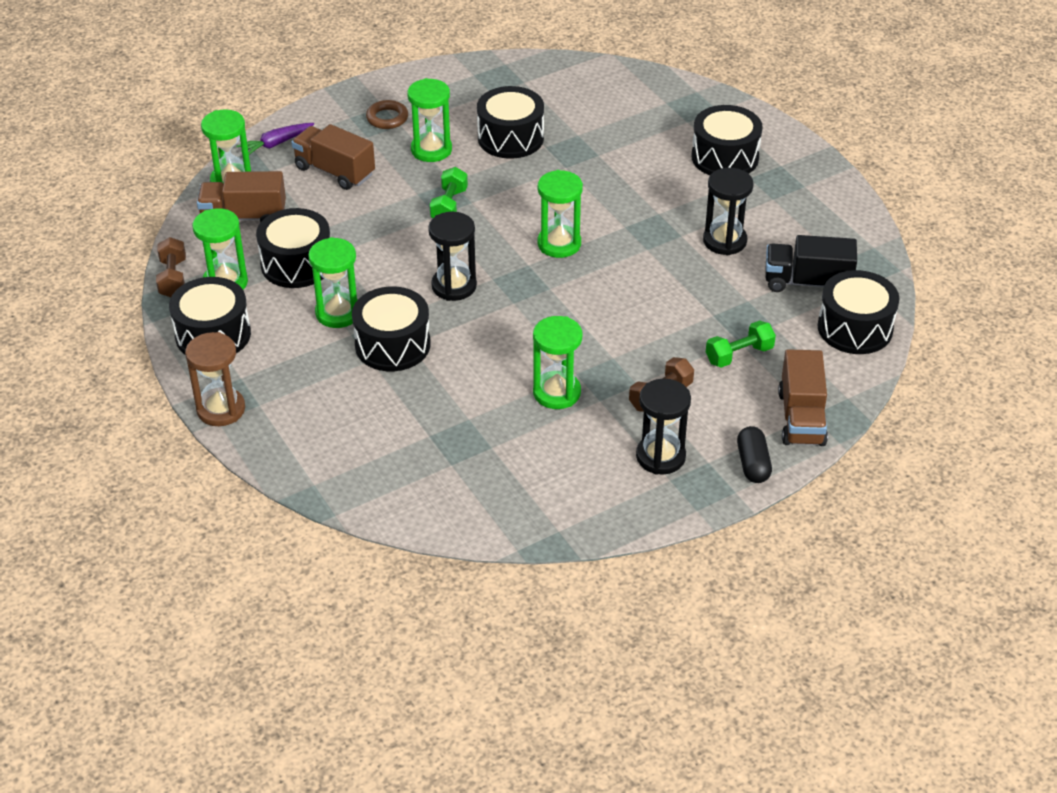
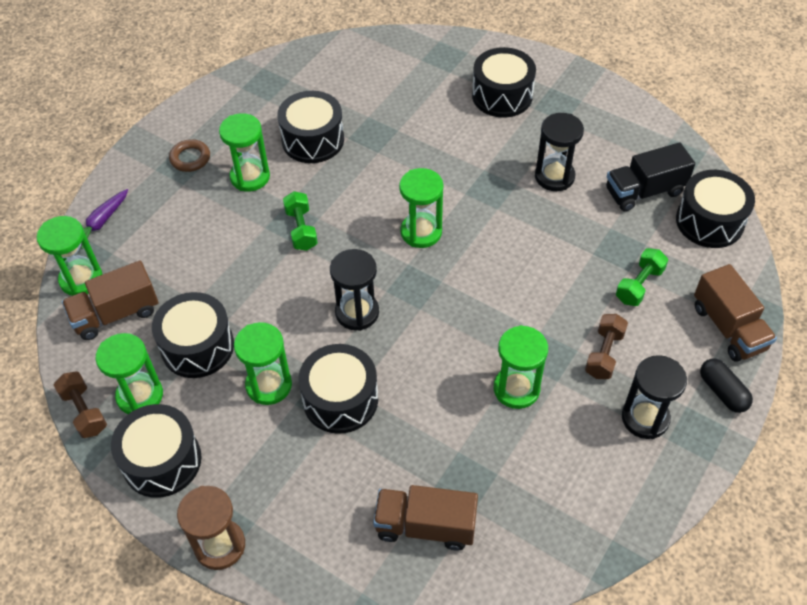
camera: 25 degrees left, 10 degrees up
brown truck [292,124,375,190] -> brown truck moved to [373,485,478,551]

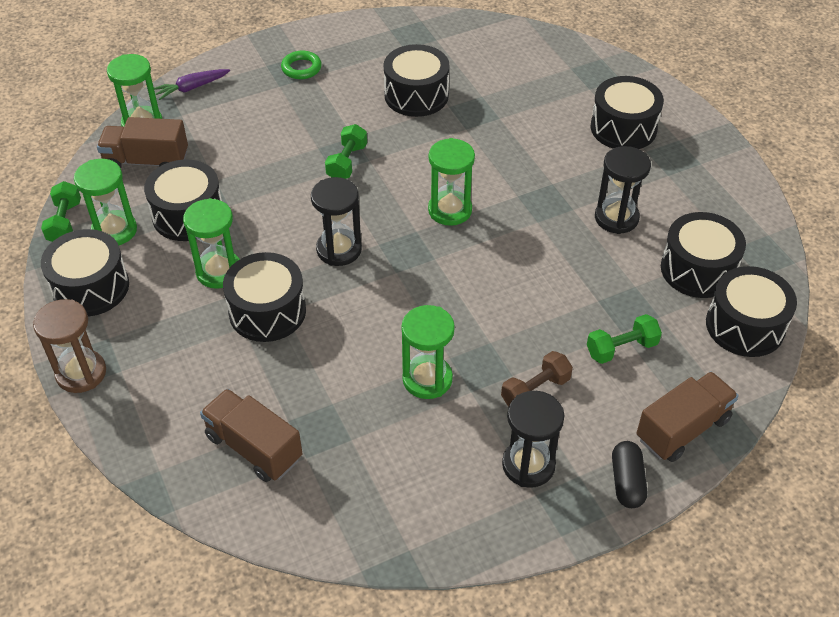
camera: 30 degrees right, 5 degrees down
brown dumbbell [54,371,107,438] -> green dumbbell [41,181,81,242]
brown ring [169,139,210,172] -> green ring [281,51,322,79]
green hourglass [219,113,270,192] -> none
black truck [606,142,695,211] -> black drum [661,212,746,298]
brown truck [694,264,777,362] -> brown truck turned 135 degrees counterclockwise [637,372,739,462]

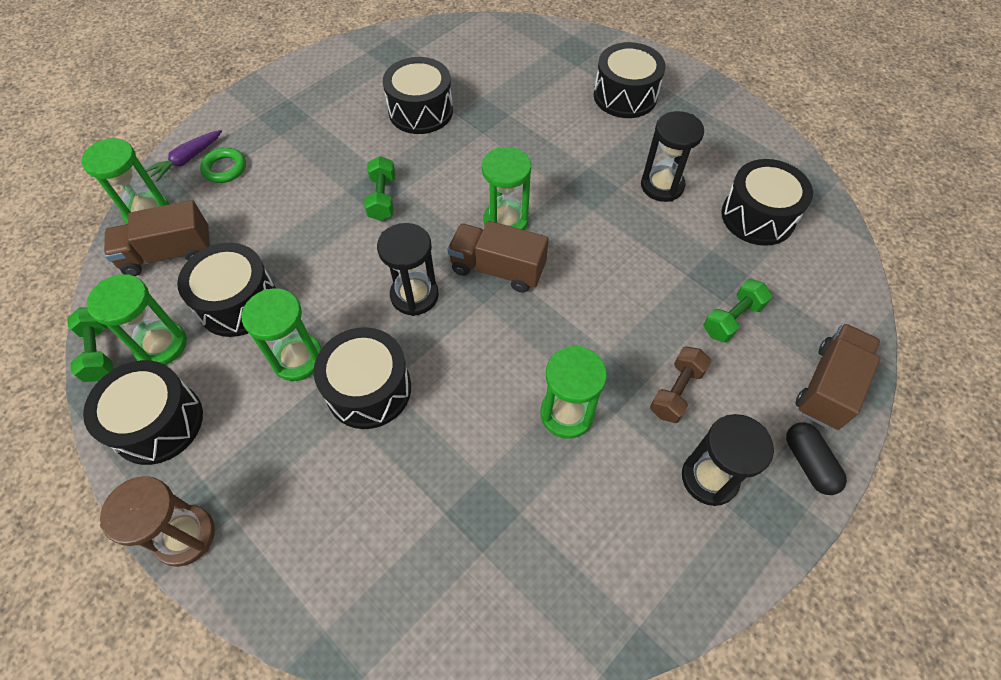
camera: 20 degrees left, 10 degrees up
brown truck [200,389,302,482] -> brown truck moved to [447,221,549,293]
green ring [281,51,322,79] -> green ring moved to [200,148,246,183]
black drum [706,266,797,357] -> none

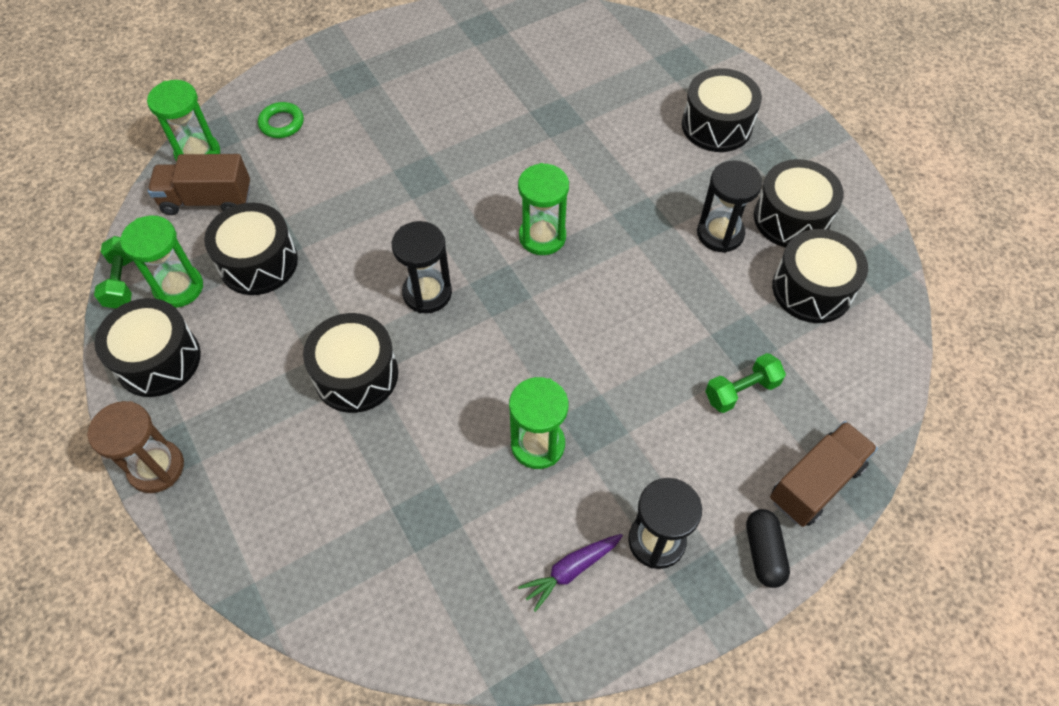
camera: 15 degrees right, 0 degrees up
purple carrot [145,130,222,182] -> purple carrot moved to [518,534,623,612]
green hourglass [242,288,322,381] -> none
green dumbbell [364,156,395,221] -> none
black drum [383,57,453,134] -> black drum moved to [754,159,844,248]
brown truck [447,221,549,293] -> none
brown dumbbell [650,346,711,423] -> none

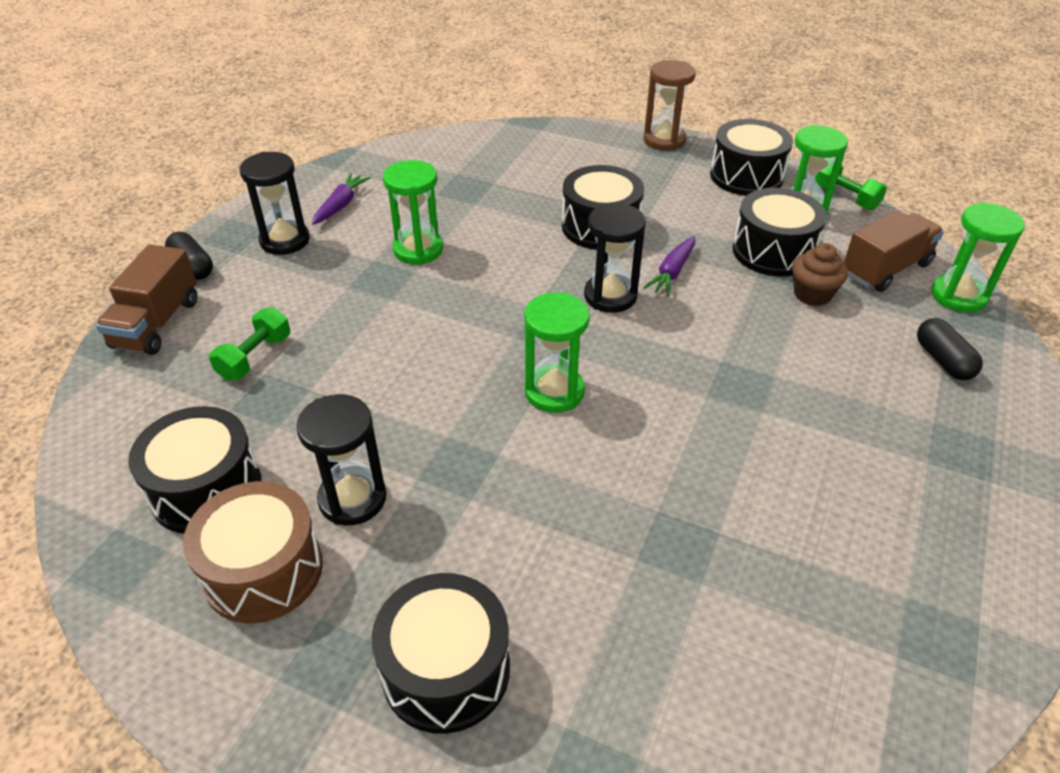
camera: 145 degrees right, 15 degrees down
green ring [258,102,304,138] -> black capsule [917,318,983,380]
black drum [754,159,844,248] -> brown drum [183,481,323,623]
none -> purple carrot [643,236,695,296]
none -> brown cupcake [792,243,848,306]

